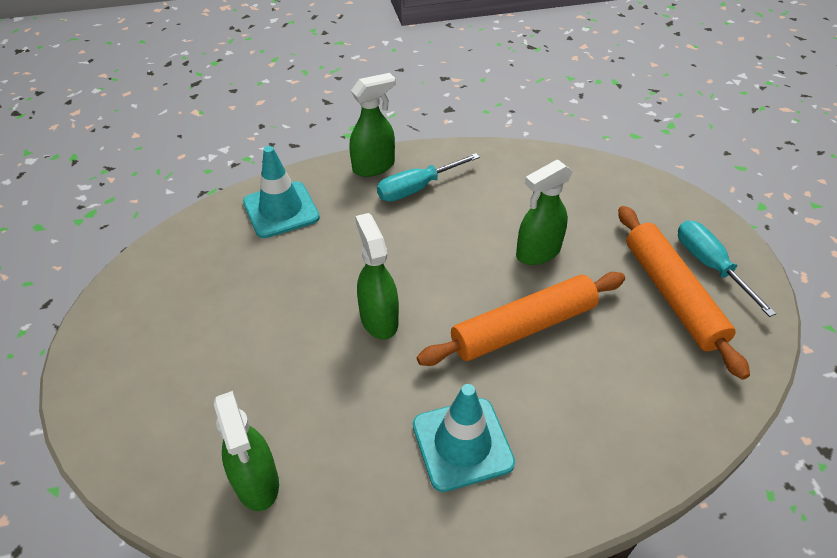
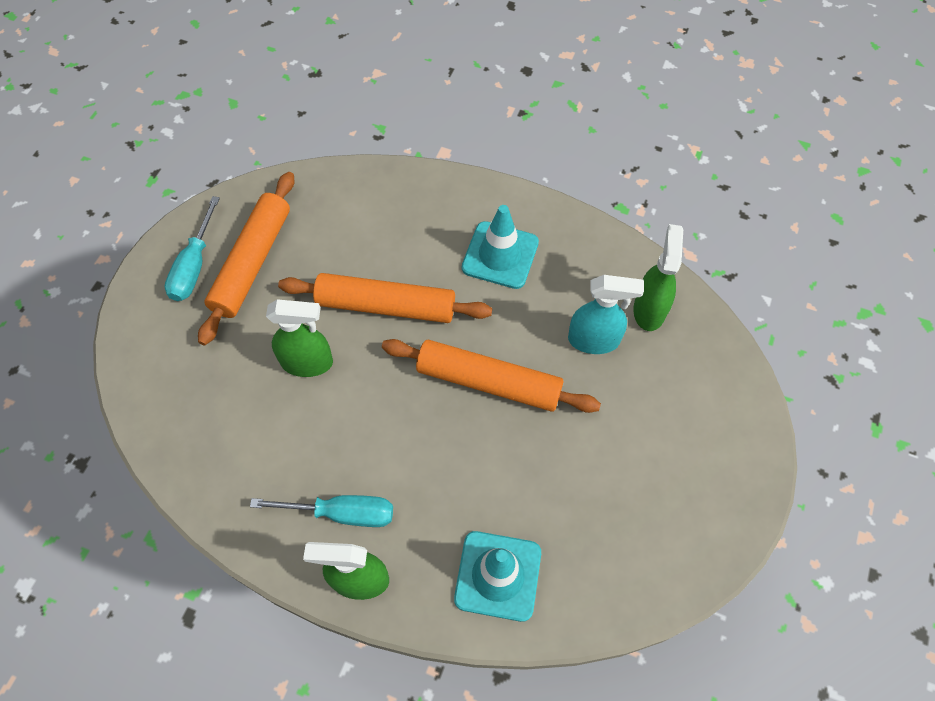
camera: 145 degrees left, 15 degrees up
green spray bottle [355,213,399,340] -> orange rolling pin [382,339,601,413]
none -> turquoise spray bottle [568,275,644,354]

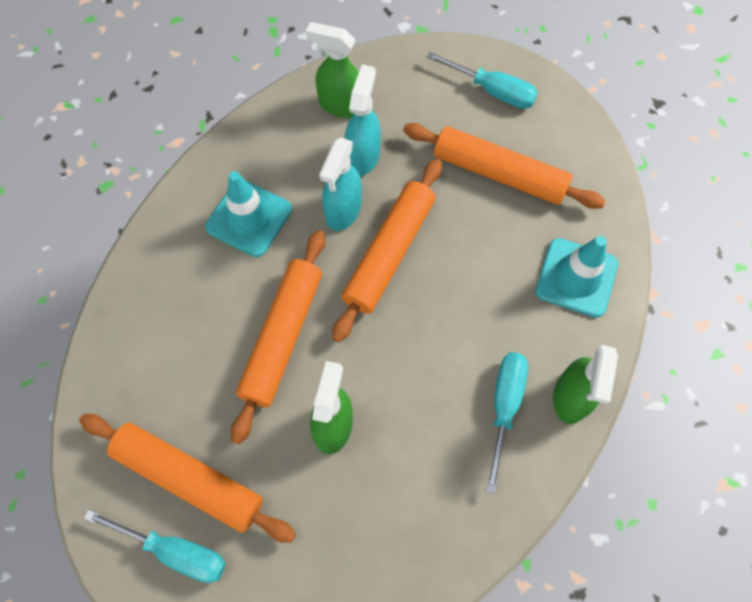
camera: 80 degrees left, 5 degrees up
none -> turquoise spray bottle [319,138,362,231]
none -> orange rolling pin [403,123,606,209]
none -> turquoise screwdriver [427,52,538,109]

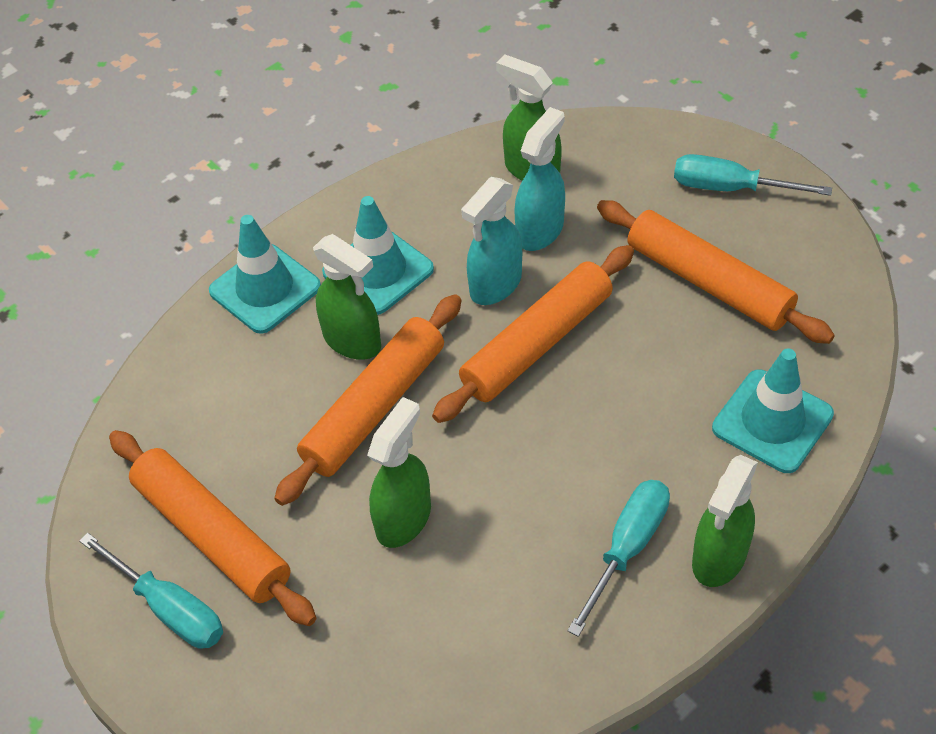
camera: 20 degrees right, 15 degrees down
turquoise screwdriver [427,52,538,109] -> turquoise screwdriver turned 150 degrees clockwise [674,154,832,196]
none -> turquoise traffic cone [209,215,321,334]
none -> green spray bottle [313,234,381,360]

